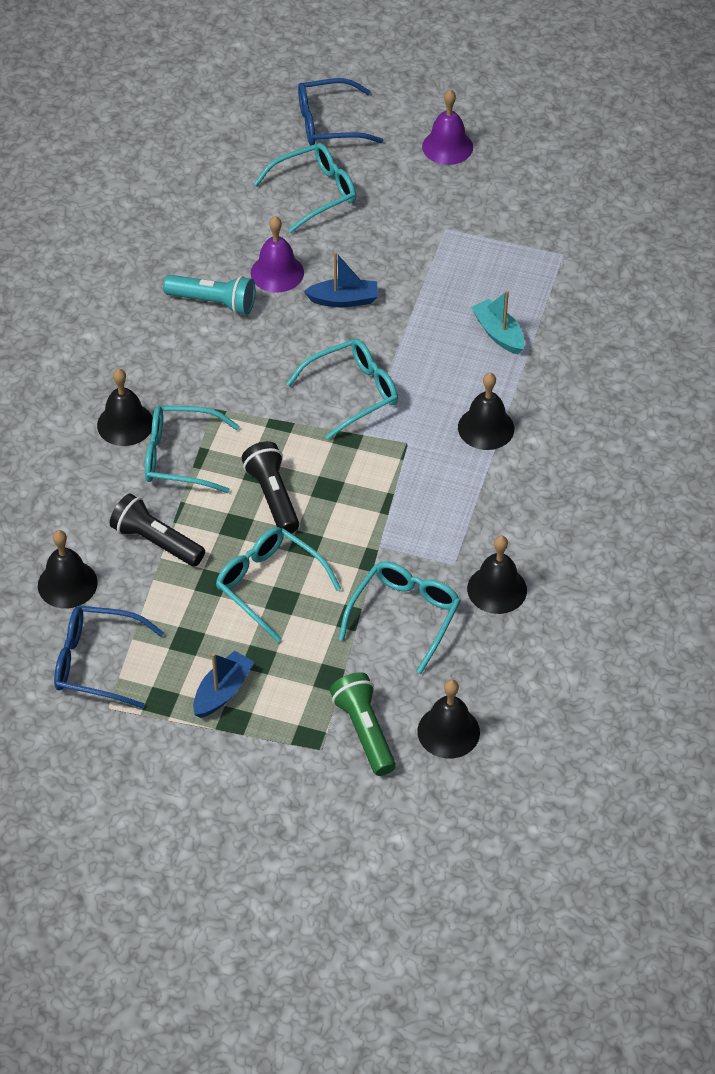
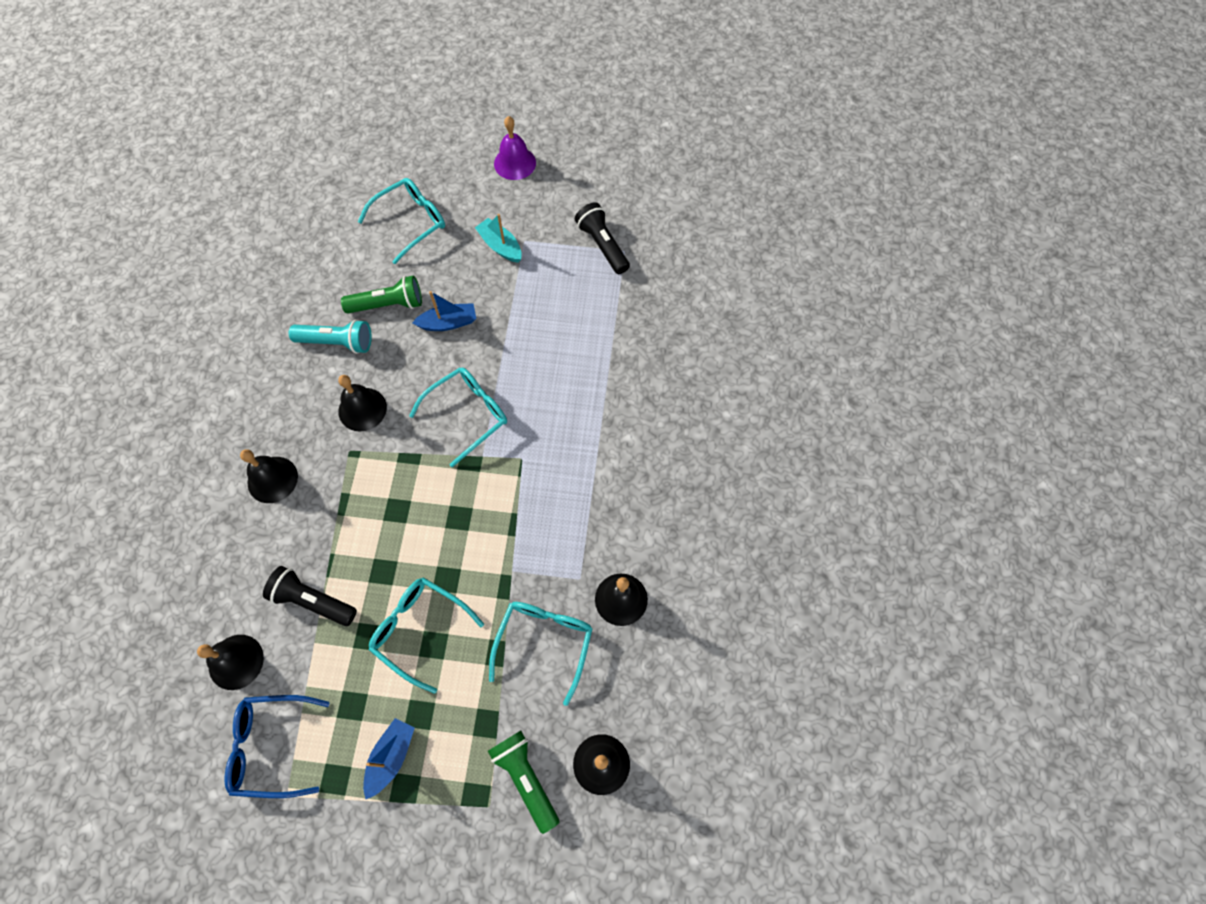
camera: 10 degrees left, 15 degrees up
turquoise glasses [145,405,240,493] -> none
black flashlight [242,441,299,533] -> black flashlight moved to [575,202,630,274]
purple bell [250,216,304,292] -> green flashlight [341,276,422,313]
blue glasses [298,78,383,145] -> none
black bell [458,373,514,450] -> black bell moved to [338,375,387,431]
turquoise boat [471,290,525,354] -> turquoise boat moved to [475,214,522,263]

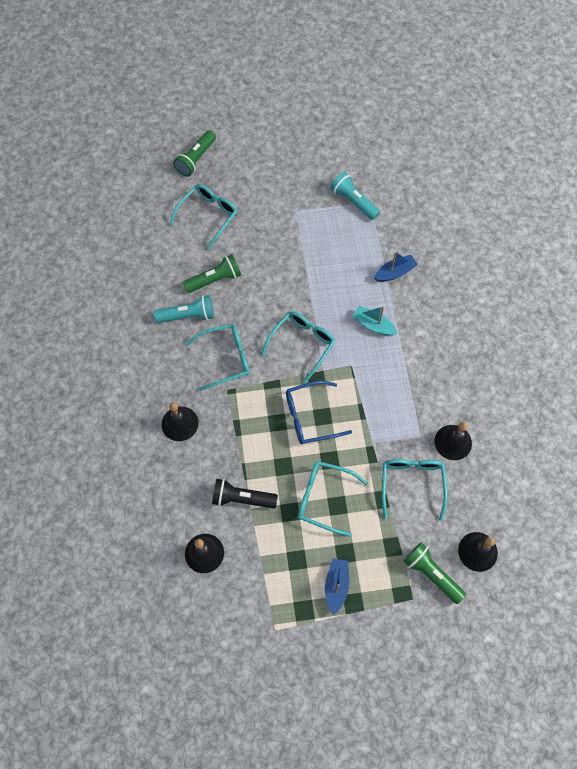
camera: 15 degrees left, 0 degrees up
blue glasses [225,695,329,798] -> blue glasses moved to [286,381,352,444]
black bell [338,375,387,431] -> turquoise glasses [186,324,249,391]
blue boat [412,291,476,331] -> blue boat moved to [374,251,418,282]
turquoise boat [475,214,522,263] -> turquoise boat moved to [352,306,397,336]
purple bell [494,116,536,180] -> none
black flashlight [575,202,630,274] -> turquoise flashlight [330,172,380,220]
none -> green flashlight [173,130,216,177]

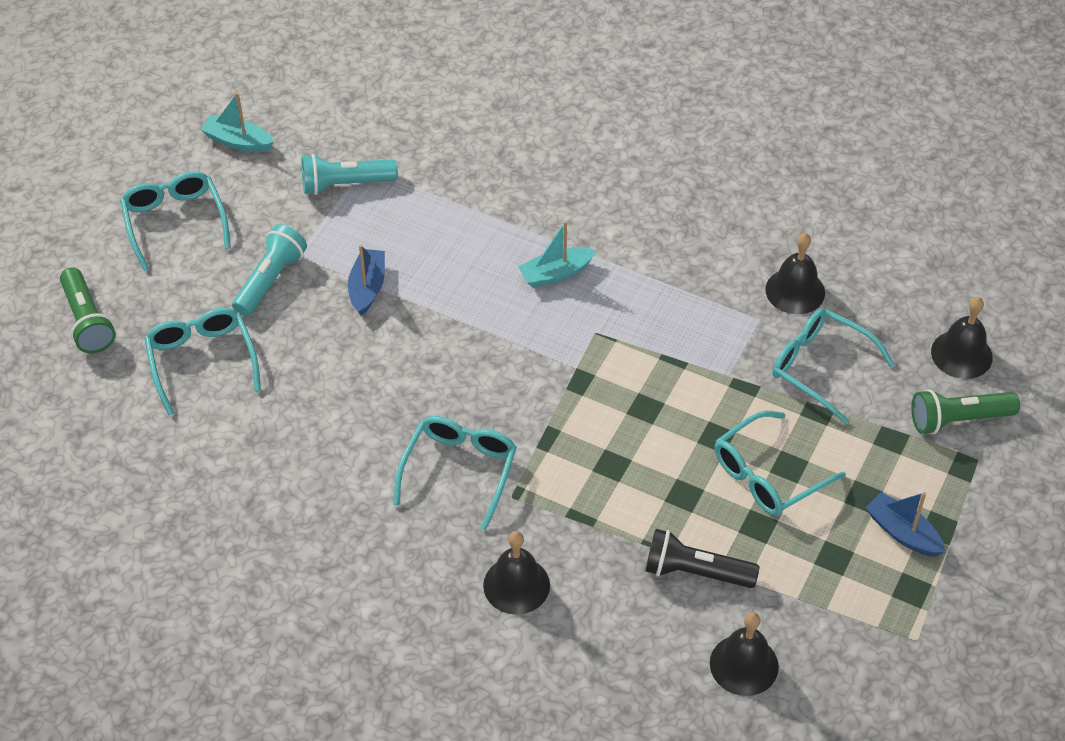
camera: 55 degrees left, 15 degrees down
turquoise flashlight [154,295,214,323] -> turquoise flashlight moved to [232,224,307,316]
green flashlight [183,254,241,293] -> none
black flashlight [212,479,278,508] -> black flashlight turned 60 degrees clockwise [645,529,760,588]
turquoise glasses [261,311,335,383] -> turquoise glasses moved to [120,171,231,271]
blue glasses [286,381,352,444] -> none
blue boat [374,251,418,282] -> blue boat moved to [348,245,385,315]
none -> turquoise boat [200,92,274,152]

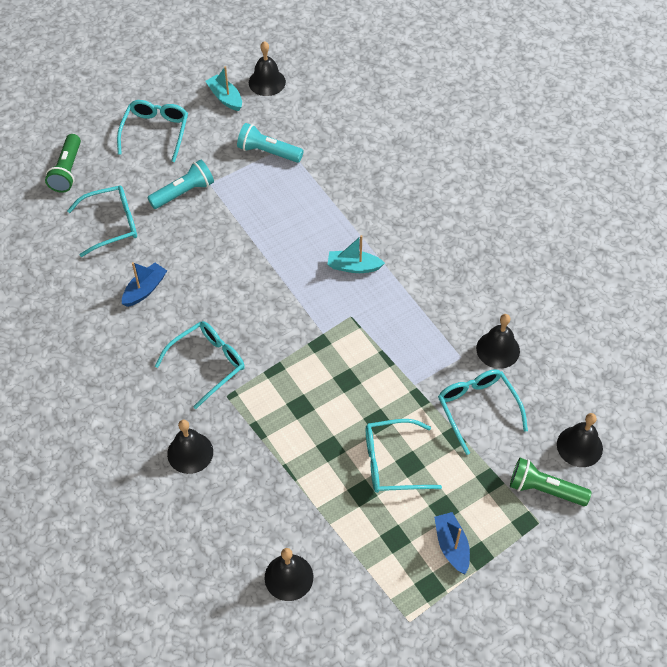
camera: 30 degrees right, 5 degrees up
turquoise glasses [144,308,261,416] -> turquoise glasses turned 60 degrees clockwise [67,185,137,257]
blue boat [348,245,385,315] -> blue boat moved to [122,262,167,307]
black flashlight [645,529,760,588] -> none
none -> black bell [249,41,286,96]

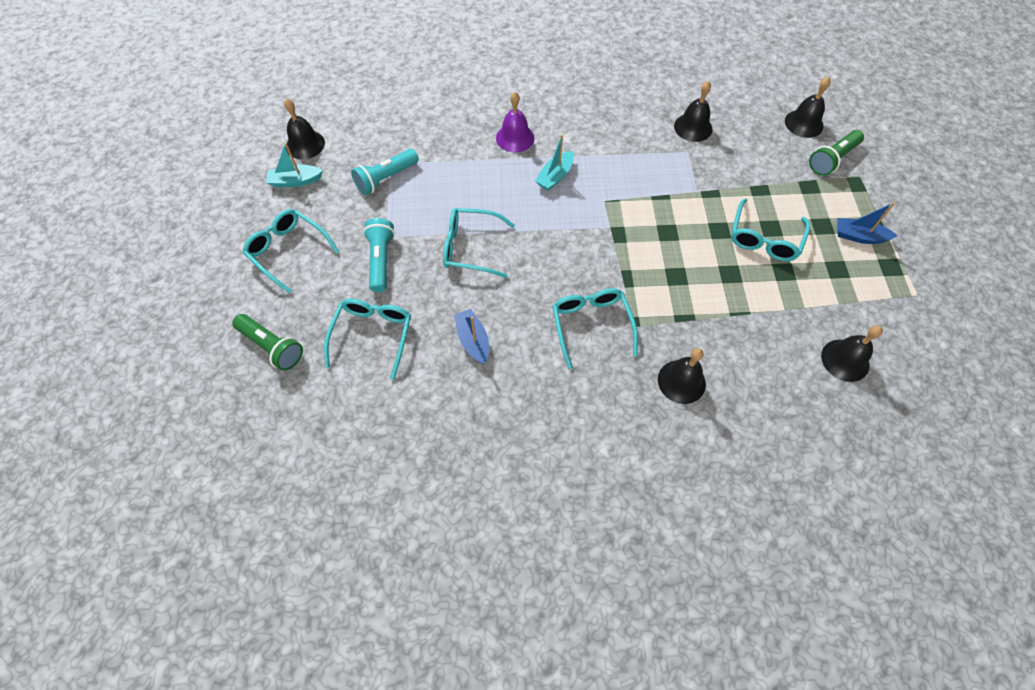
camera: 60 degrees left, 5 degrees up
turquoise glasses [438,369,528,455] -> turquoise glasses moved to [443,208,515,278]
none -> purple bell [496,92,534,153]

